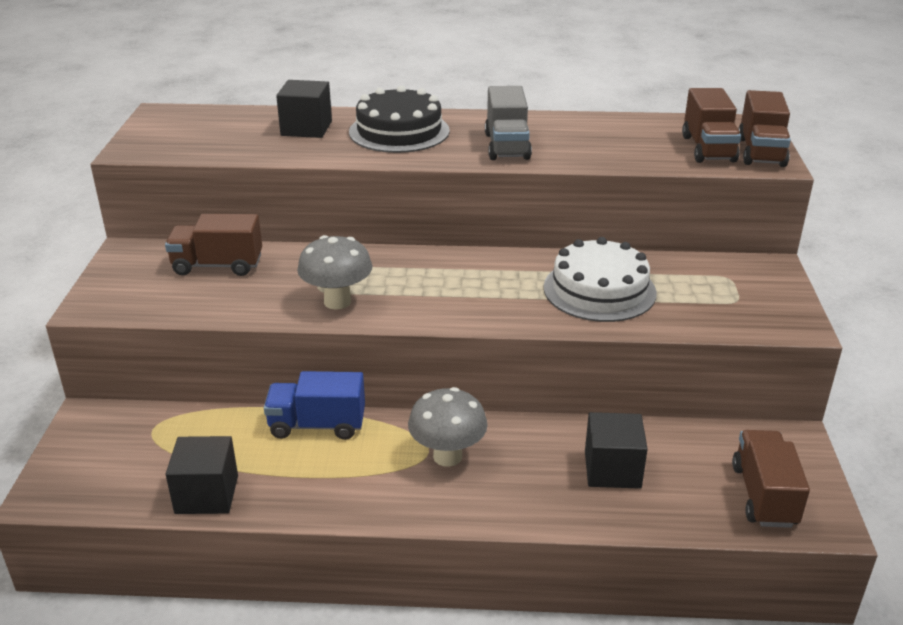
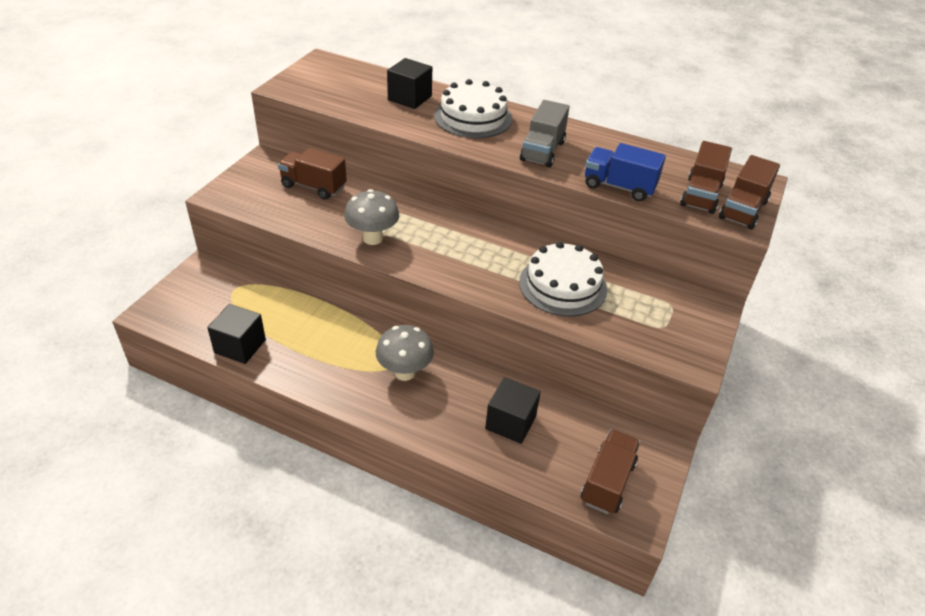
camera: 20 degrees right, 10 degrees up
blue truck [264,371,365,440] -> blue truck moved to [585,143,666,201]
black cake [349,85,450,153] -> white cake [434,79,512,138]

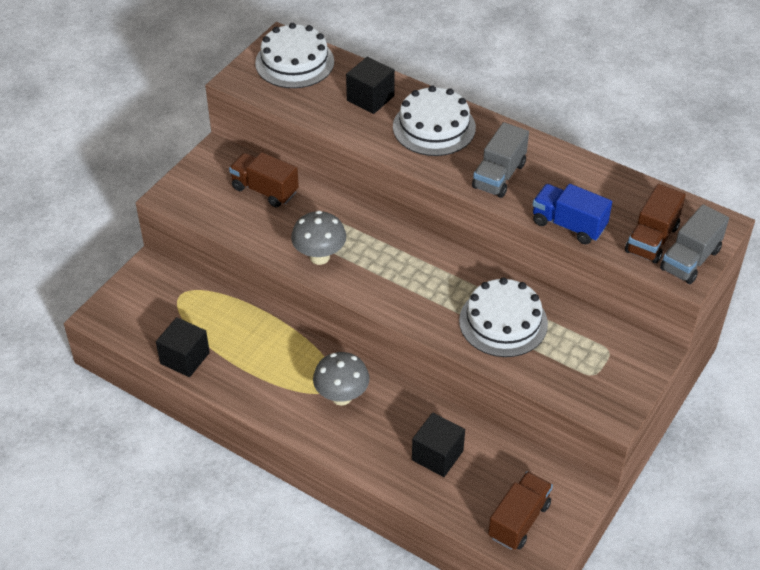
camera: 10 degrees right, 5 degrees up
brown truck [719,155,780,230] -> grey truck [660,204,729,284]
none -> white cake [255,23,334,88]

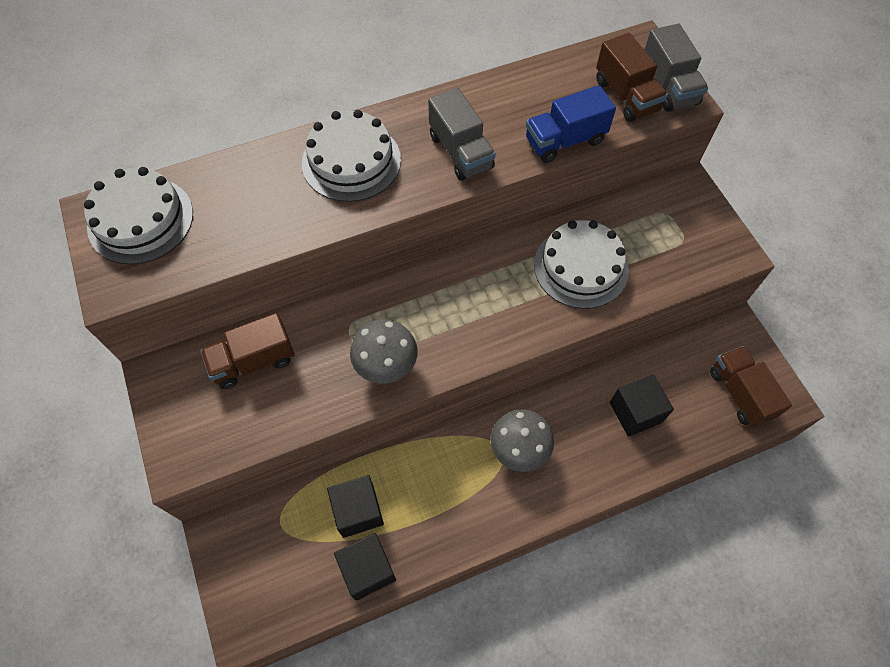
camera: 55 degrees left, 15 degrees up
black cube [346,57,395,114] -> black cube moved to [327,475,384,538]

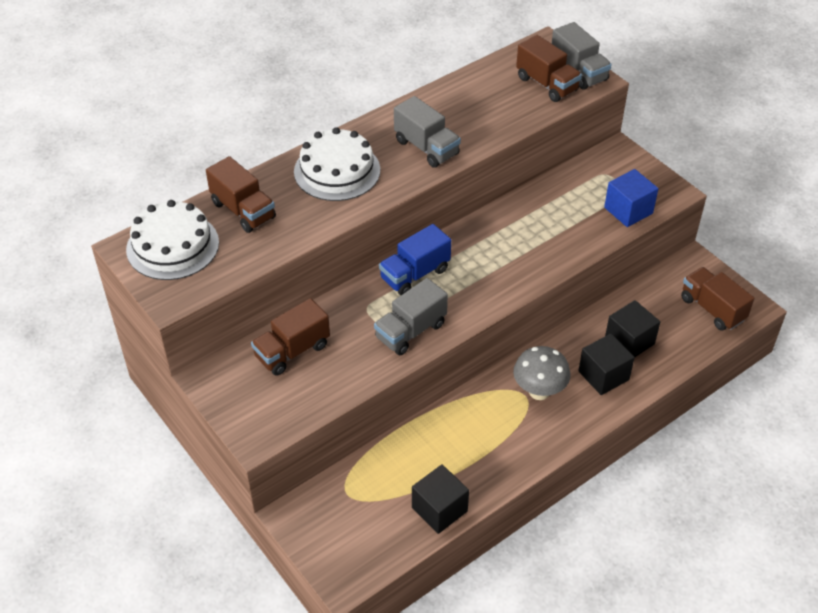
camera: 15 degrees left, 15 degrees down
black cube [327,475,384,538] -> black cube moved to [578,334,635,395]
grey mushroom [350,319,418,384] -> grey truck [374,278,448,355]
blue truck [526,85,616,163] -> blue truck moved to [379,224,451,295]
white cake [534,220,629,309] -> none
none -> brown truck [206,156,276,233]
none -> blue cube [604,169,659,227]

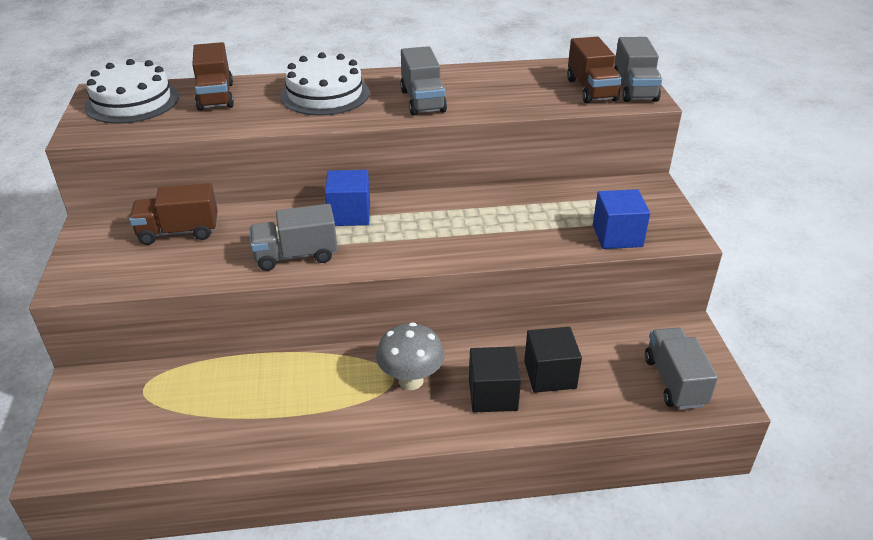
camera: 30 degrees right, 10 degrees down
blue truck [379,224,451,295] -> blue cube [325,170,370,226]
black cube [412,464,469,534] -> none
brown truck [681,267,754,331] -> grey truck [645,327,718,410]

